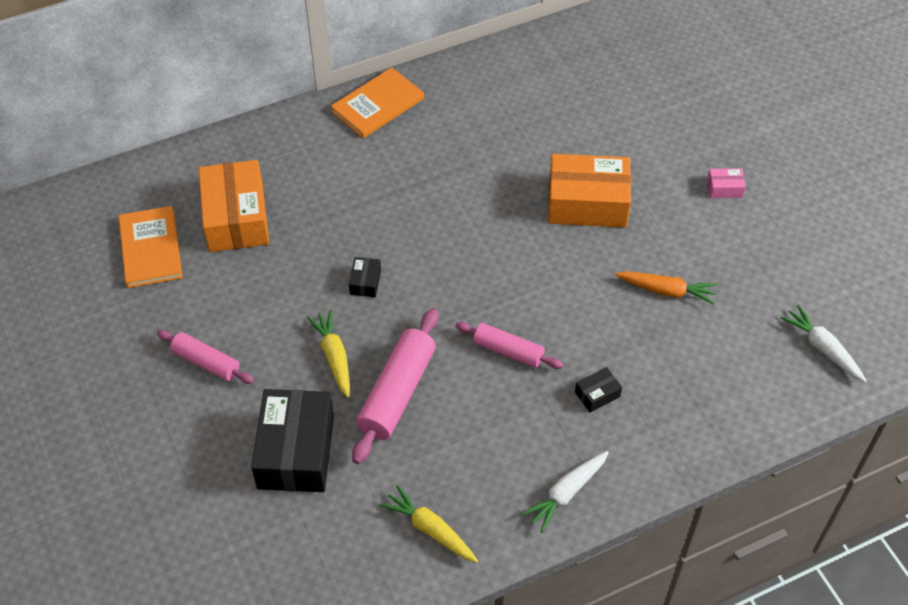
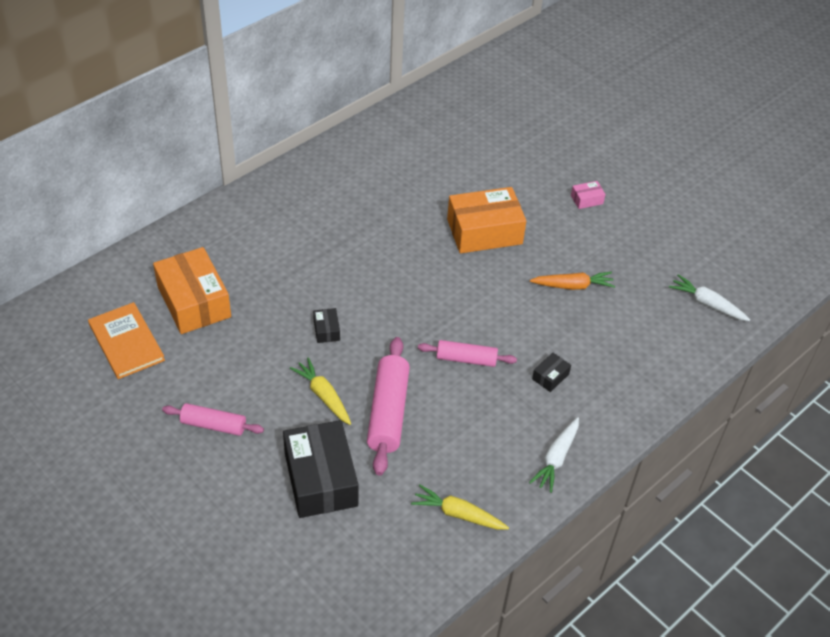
camera: 20 degrees left, 5 degrees down
orange book [331,67,424,138] -> none

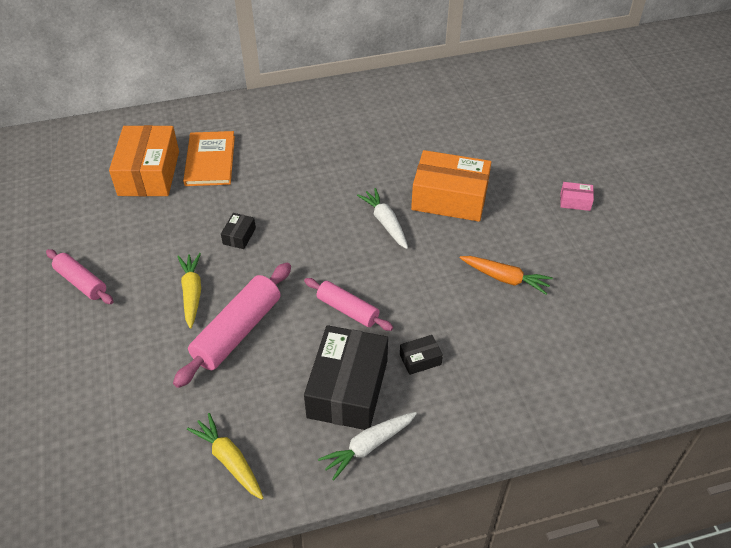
camera: 30 degrees right, 0 degrees up
orange book [88,302,165,379] -> orange book moved to [183,131,235,186]
black box [283,420,358,518] -> black box moved to [304,325,388,430]
white carrot [669,274,750,321] -> white carrot moved to [357,188,408,249]

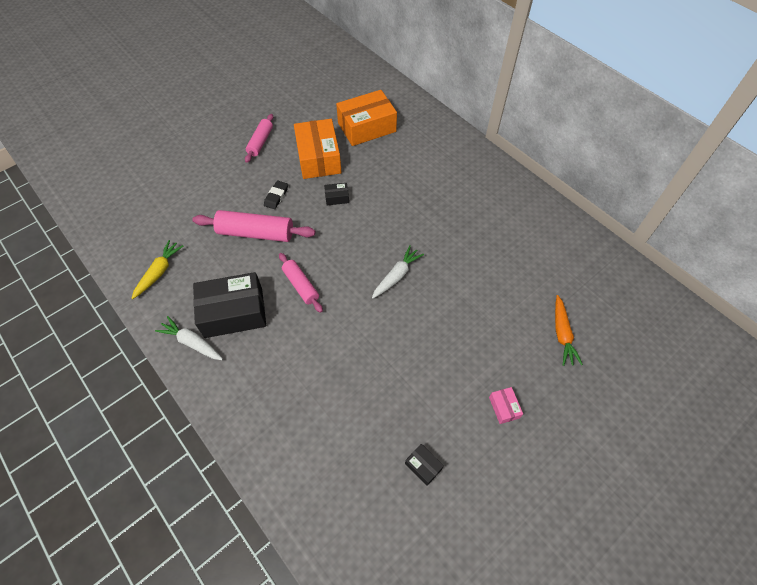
camera: 65 degrees right, 10 degrees up
yellow carrot [177,253,201,329] -> black eraser [264,181,288,209]
orange book [183,131,235,186] -> none
pink rolling pin [304,278,393,331] -> pink rolling pin turned 45 degrees counterclockwise [279,253,323,313]
black box [400,335,443,375] -> black box moved to [405,444,444,486]
orange box [411,150,491,222] -> orange box moved to [294,119,342,179]
orange carrot [460,256,553,295] -> orange carrot moved to [555,295,583,366]

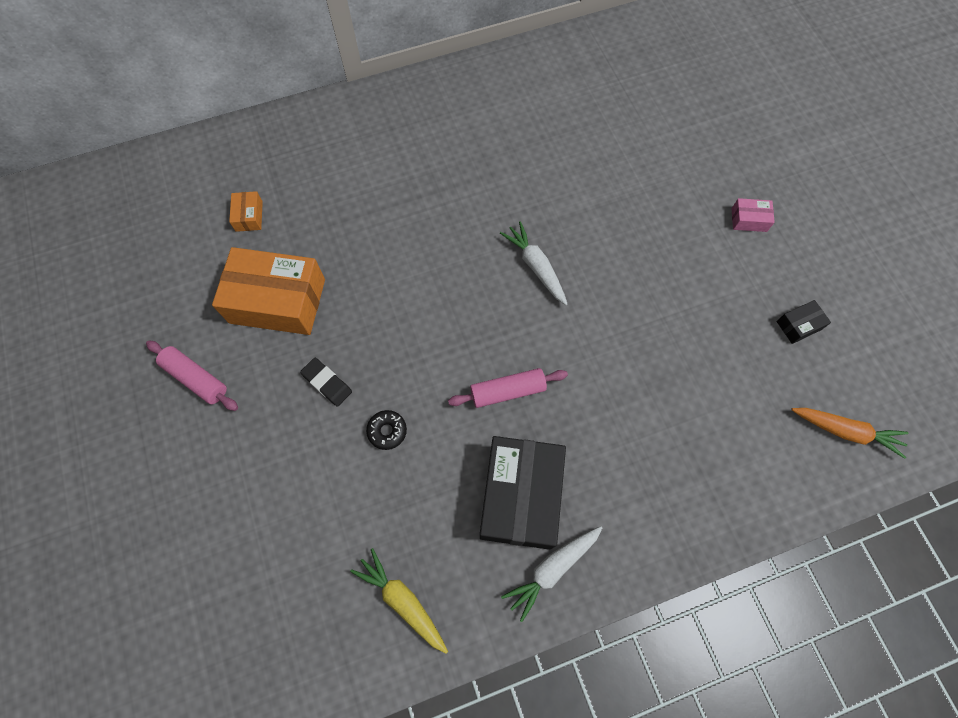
camera: 70 degrees left, 10 degrees up
pink rolling pin [192,210,315,242] -> black donut [366,410,407,450]
black box [324,183,349,205] -> none
orange box [336,90,397,146] -> orange box [229,191,263,232], size x0.43
orange carrot [555,295,583,366] -> orange carrot moved to [791,408,908,459]

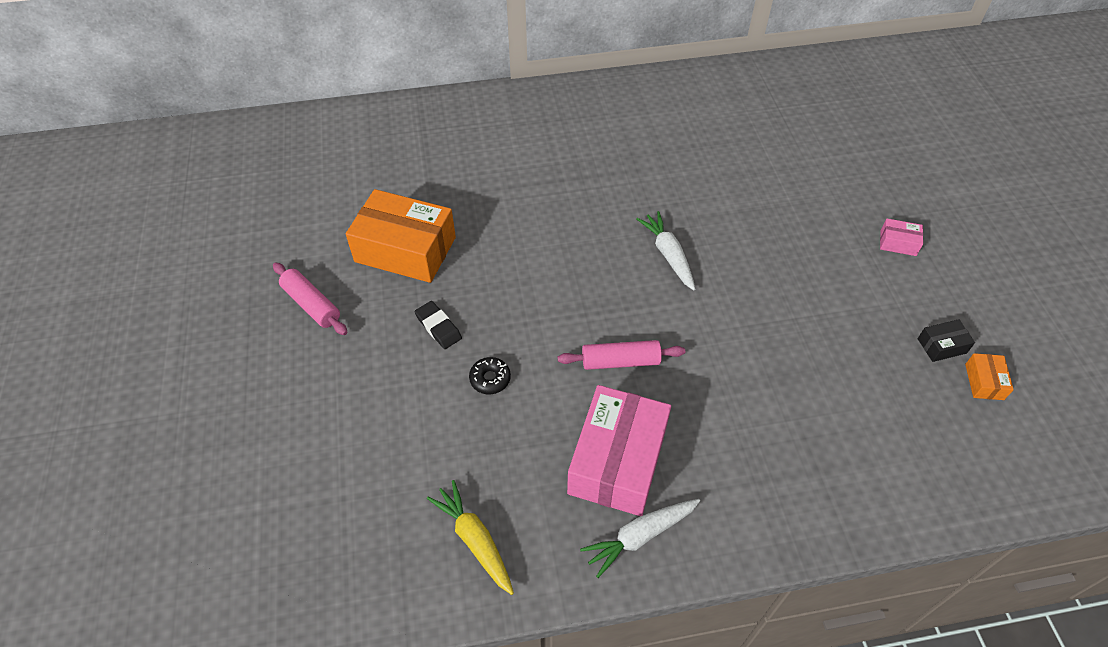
camera: 10 degrees right, 15 degrees down
orange box [229,191,263,232] -> orange box moved to [965,353,1014,400]
black box [480,436,566,550] -> pink box [567,385,671,516]
orange carrot [791,408,908,459] -> none

